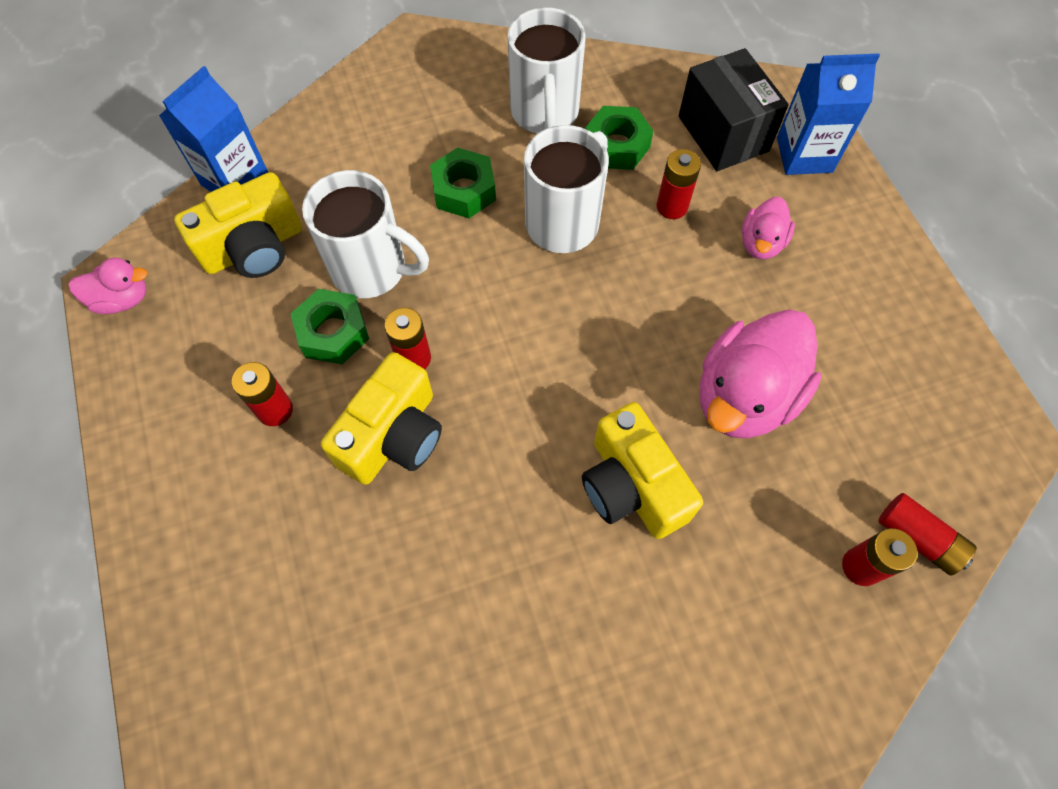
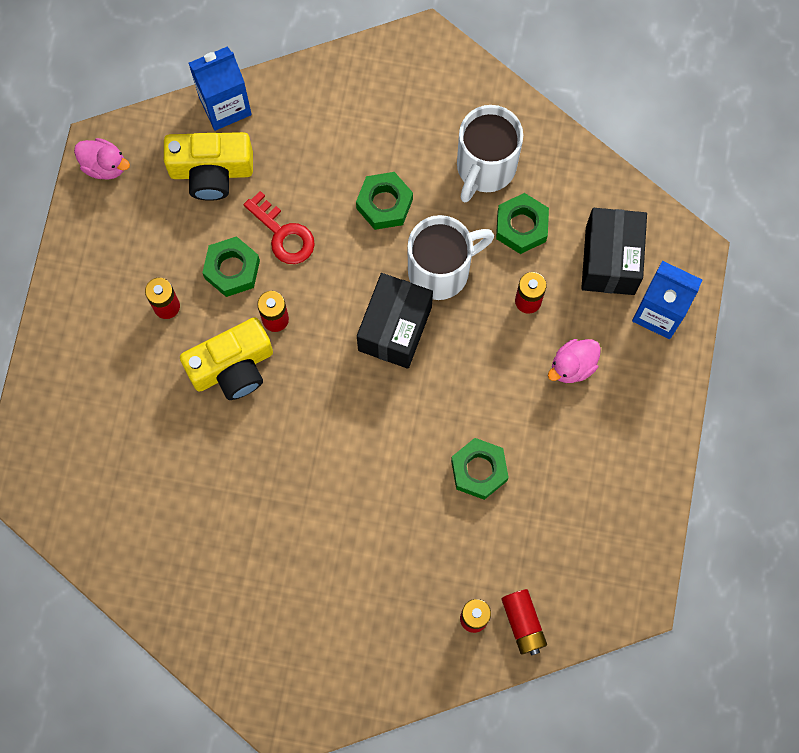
camera: 30 degrees right, 10 degrees up
white mug [302,170,429,298] -> red key [244,191,315,264]
yellow camera [582,402,703,539] -> none
pink duck [700,309,821,438] -> green nut [451,438,509,500]
none -> black box [357,273,433,369]

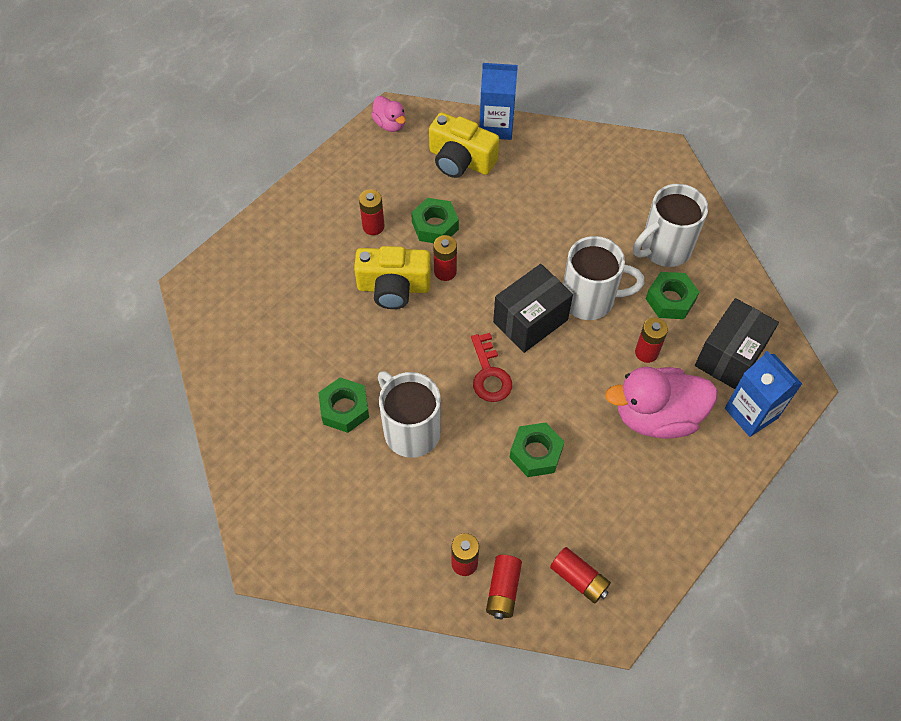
camera: 30 degrees right, 15 degrees down
red key [244,191,315,264] -> red key moved to [471,333,512,402]
green nut [356,172,413,230] -> green nut moved to [318,377,369,433]
pink duck [548,339,601,383] -> pink duck [605,367,718,439], size x1.94
none -> white mug [378,371,441,458]
none -> red battery [550,547,611,604]

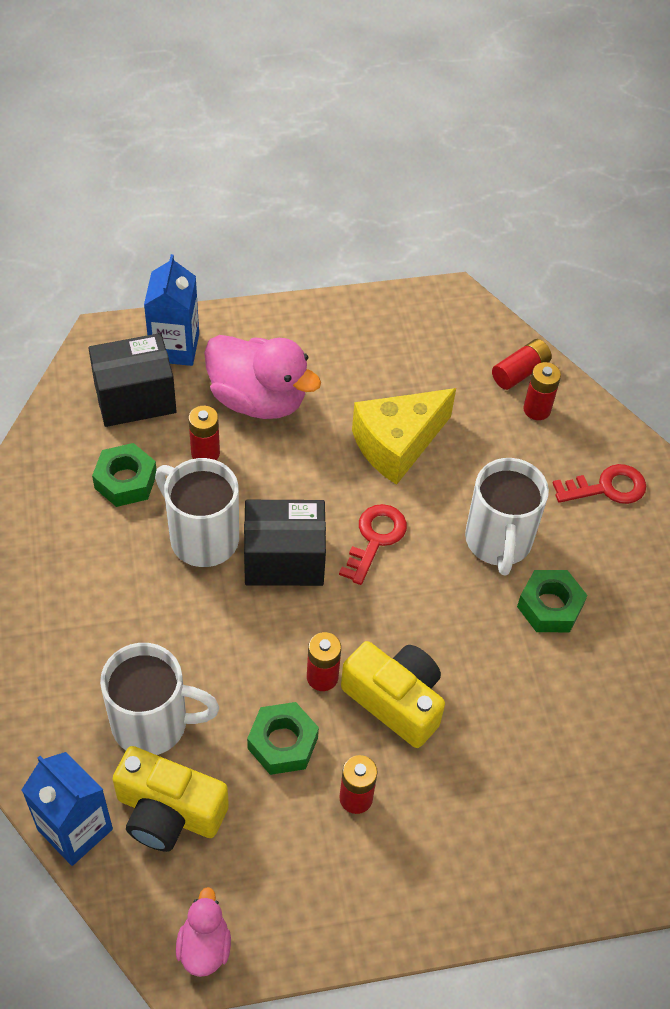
camera: 145 degrees left, 5 degrees down
yellow camera [429,112,499,178] -> yellow camera turned 135 degrees clockwise [113,746,229,852]
green nut [509,422,564,477] -> yellow cheese [352,388,456,485]
red battery [550,547,611,604] -> none
white mug [633,184,708,267] -> white mug moved to [100,643,219,755]
none -> red key [553,464,646,504]

